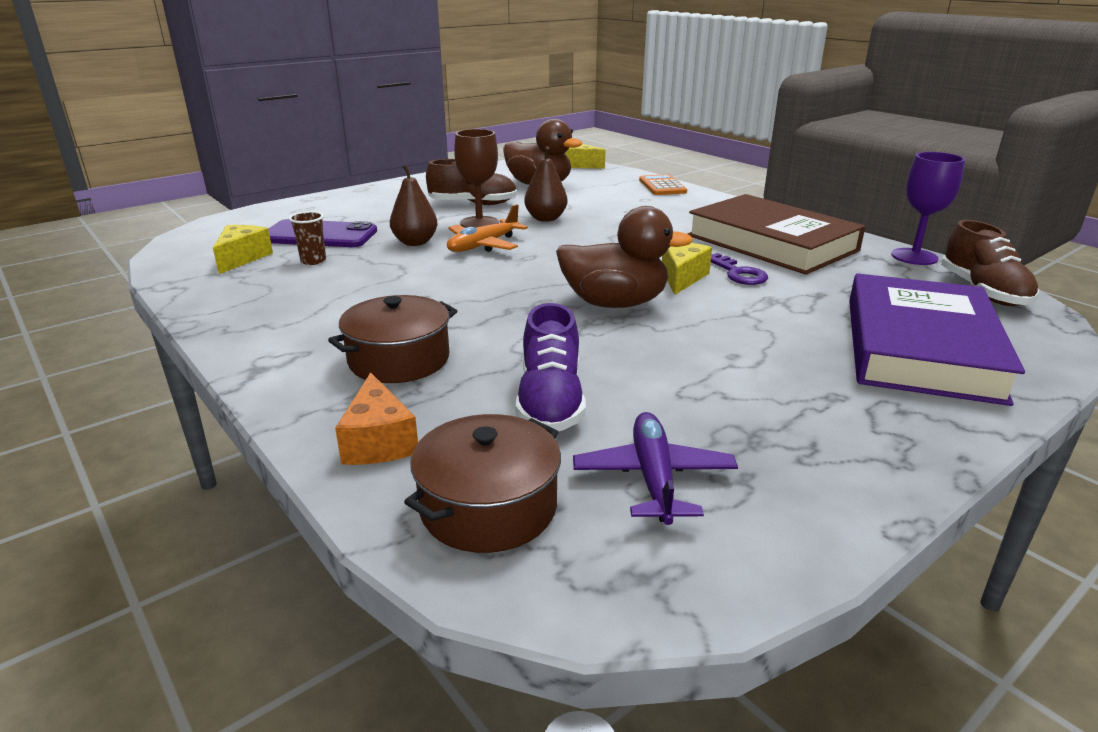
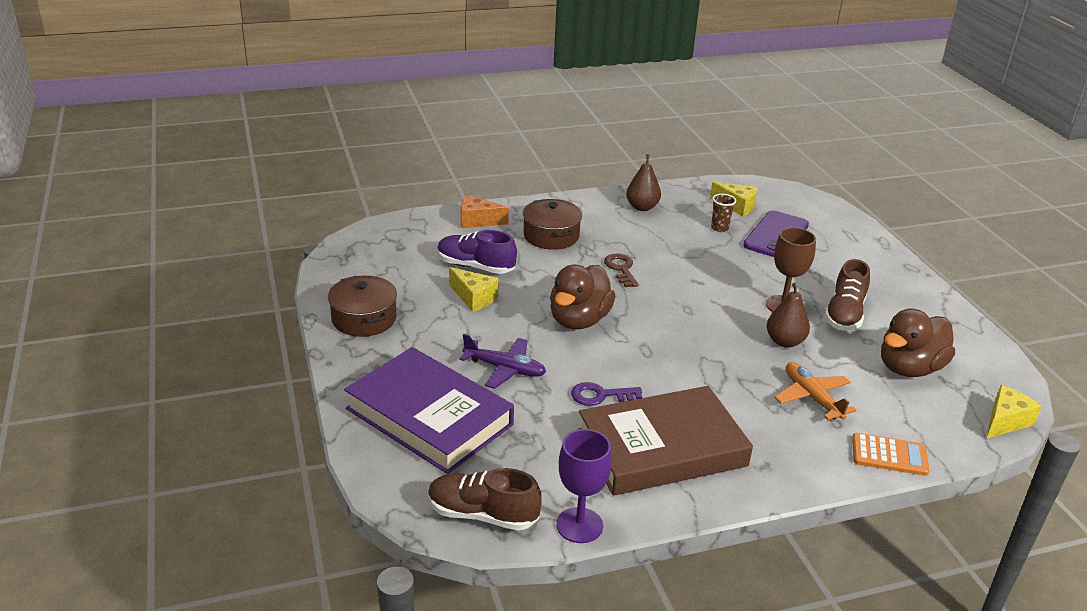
camera: 110 degrees right, 5 degrees up
brown pear [390,164,438,246] -> brown pear moved to [626,154,661,211]
brown pot [404,414,561,553] -> brown pot moved to [328,276,397,337]
orange plane [447,204,528,252] -> orange plane moved to [774,362,856,420]
purple plane [573,412,738,525] -> purple plane moved to [459,334,546,389]
yellow cheese [662,243,712,295] -> yellow cheese moved to [449,267,499,312]
none -> brown key [604,254,639,287]

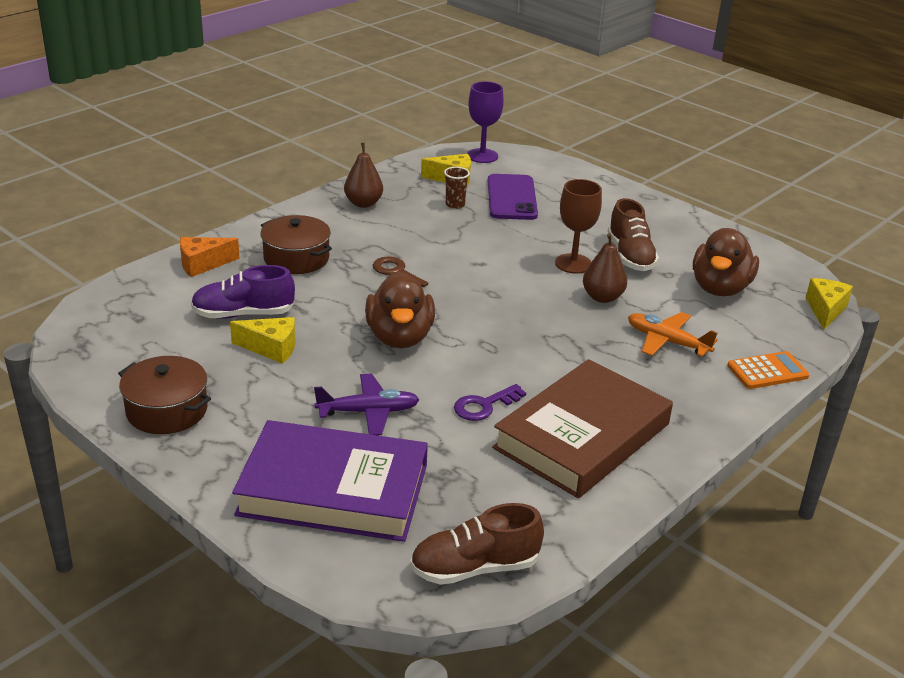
camera: 30 degrees left, 0 degrees up
purple goblet [556,429,612,543] -> purple goblet moved to [467,81,504,163]

